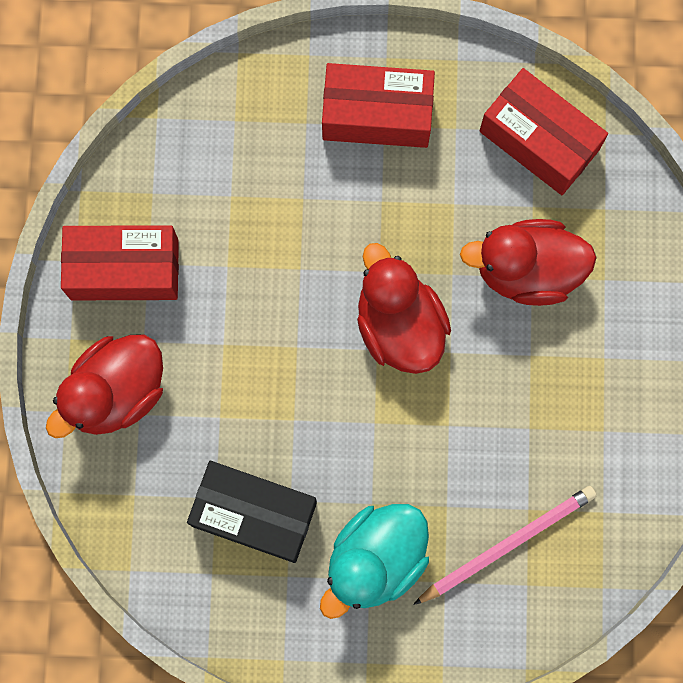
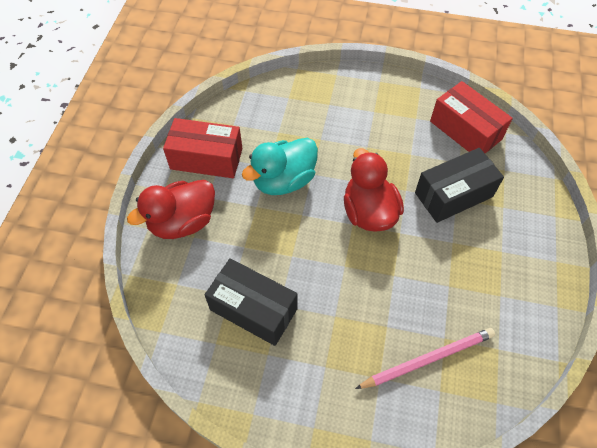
camera: 10 degrees right, 20 degrees down
turquoise duck [320,504,429,619] -> turquoise duck moved to [242,138,318,195]
red box [322,63,435,148] -> none
red duck [460,219,597,306] -> black box [415,148,504,223]

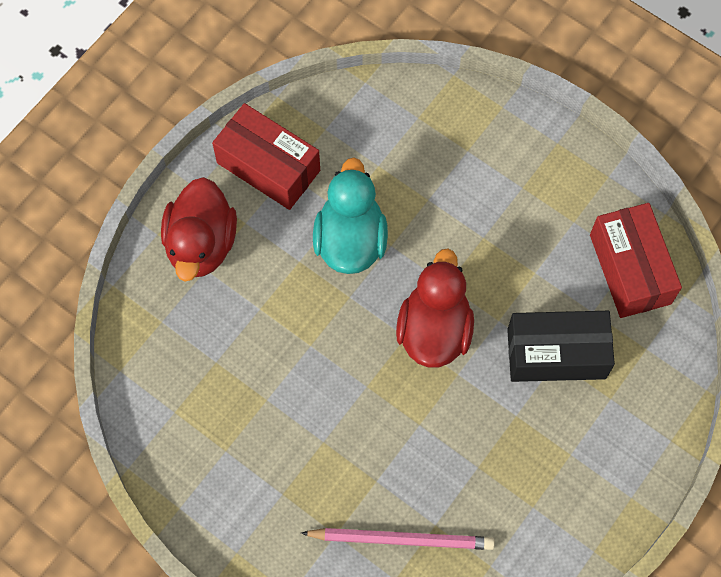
camera: 25 degrees right, 10 degrees up
red duck [127,180,215,239] -> red duck turned 75 degrees counterclockwise [161,177,237,282]
black box [205,258,298,346] -> none
turquoise duck [242,138,318,195] -> turquoise duck turned 105 degrees clockwise [313,157,388,274]

